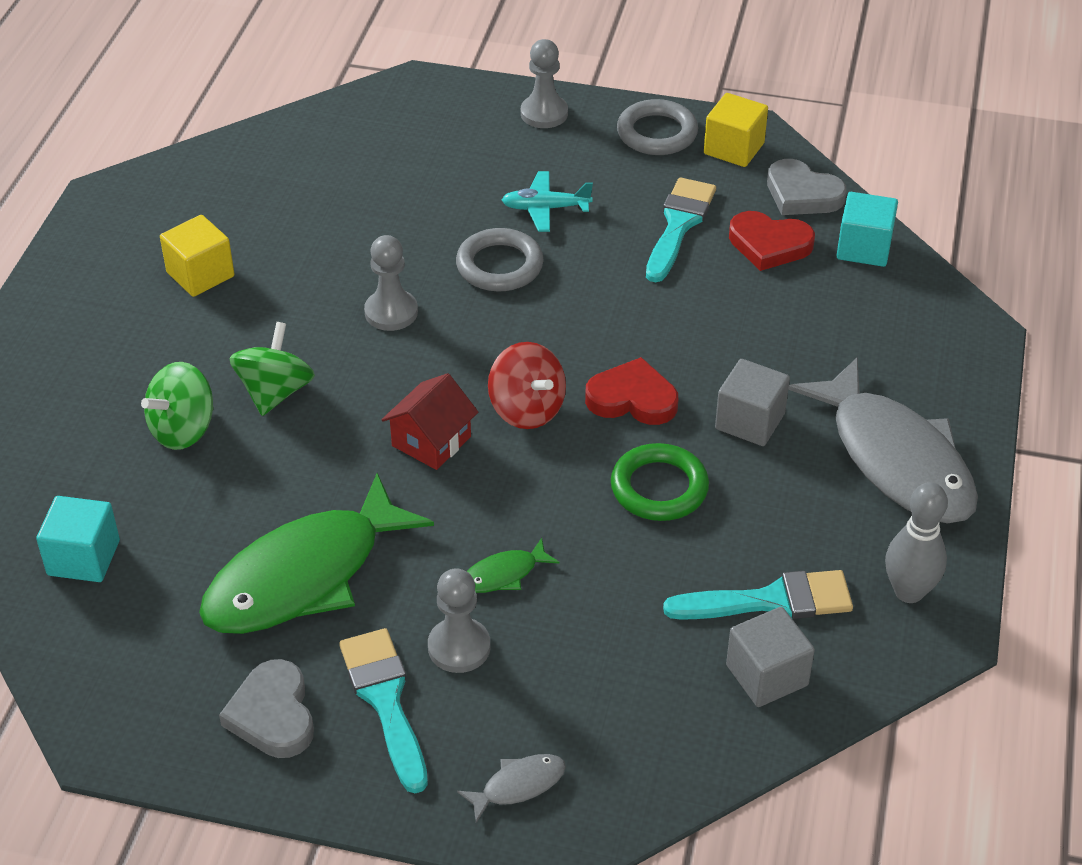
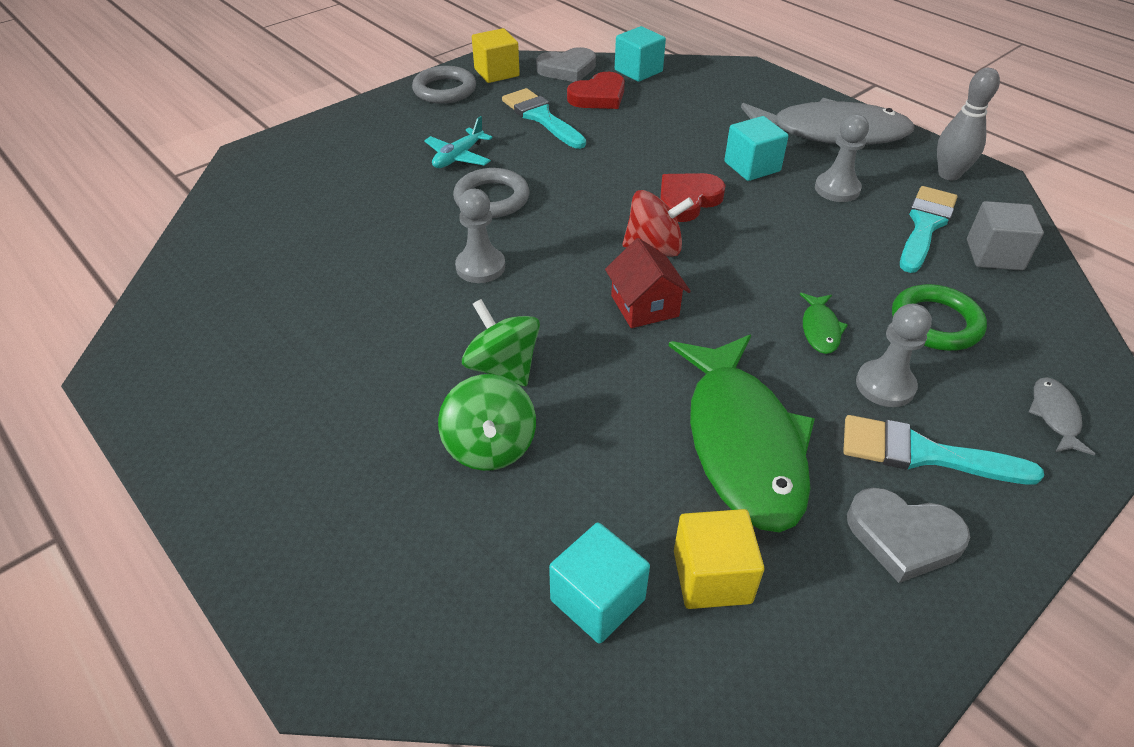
camera: 55 degrees left, 0 degrees up
yellow cube [160,215,234,297] -> yellow cube moved to [674,509,764,609]
grey pawn [521,39,568,128] -> grey pawn moved to [815,114,869,202]
green ring [611,443,709,521] -> green ring moved to [892,284,987,351]
grey cube [715,359,790,446] -> turquoise cube [724,116,789,181]

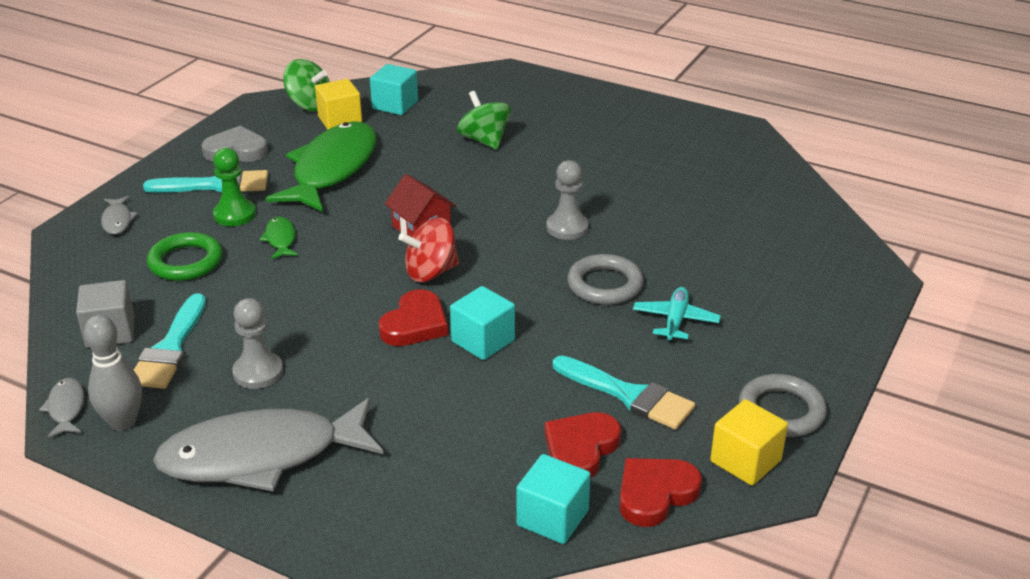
camera: 160 degrees right, 10 degrees down
green spinning top [462,299,540,386] -> green spinning top moved to [283,59,330,111]
grey heart [536,47,596,82] -> red heart [619,458,702,527]
green fish [669,335,815,532] -> green fish turned 45 degrees clockwise [265,122,377,212]
turquoise cube [724,116,789,181] -> turquoise cube moved to [450,286,515,360]
grey pawn [856,304,932,407] -> green pawn [213,148,256,226]
none -> grey fish [39,378,84,438]

